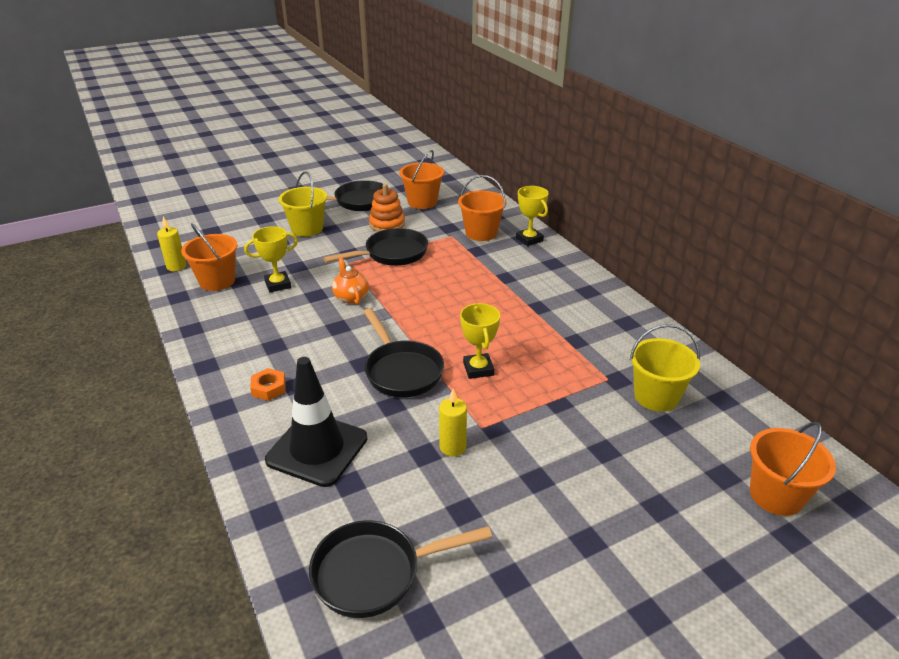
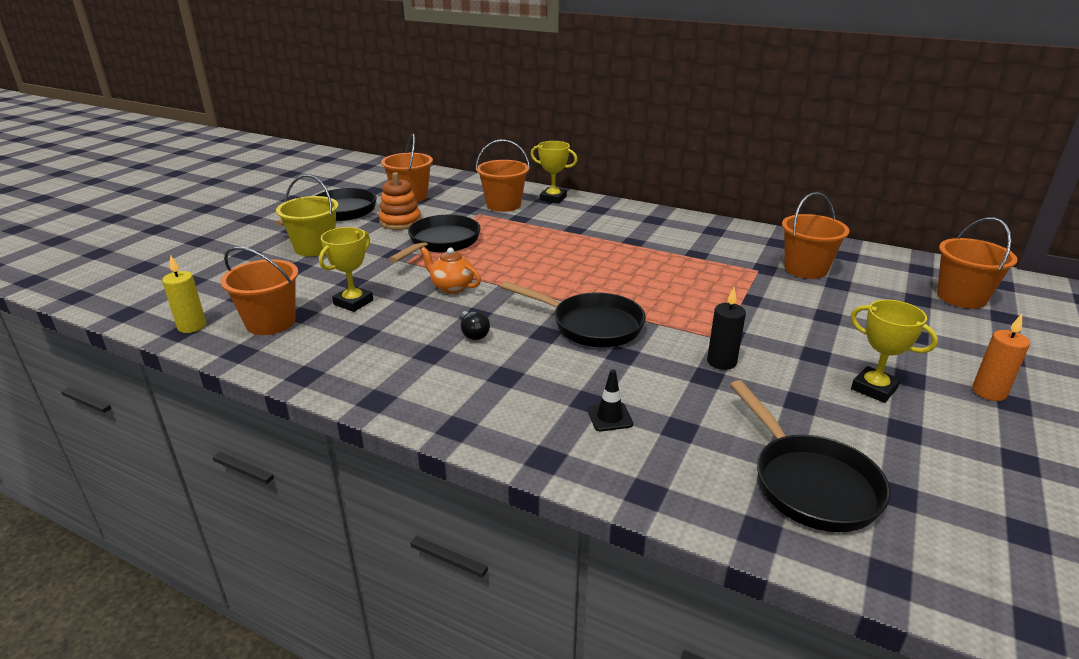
camera: 35 degrees left, 5 degrees down
orange nut [250,368,286,401] -> none
black traffic cone [265,357,367,487] -> black traffic cone [587,370,633,431], size x0.40
black pan [309,520,492,618] -> black pan turned 60 degrees counterclockwise [730,380,891,532]
yellow candle [439,389,467,457] -> black candle [707,287,746,370]
yellow trophy [460,303,500,379] -> yellow trophy moved to [851,300,938,403]
yellow bucket [630,324,700,412] -> orange bucket [782,192,849,279]
none -> black light bulb [460,311,490,340]
none -> orange candle [972,314,1030,401]

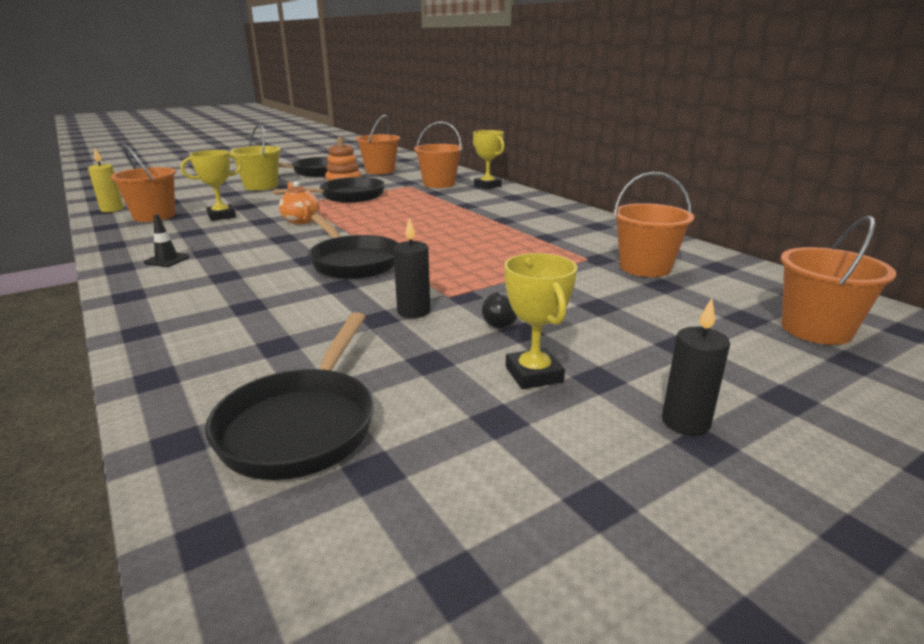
camera: 30 degrees right, 5 degrees down
black light bulb [460,311,490,340] -> black light bulb moved to [482,291,518,329]
black traffic cone [587,370,633,431] -> black traffic cone moved to [144,214,190,267]
orange candle [972,314,1030,401] -> black candle [662,298,730,436]

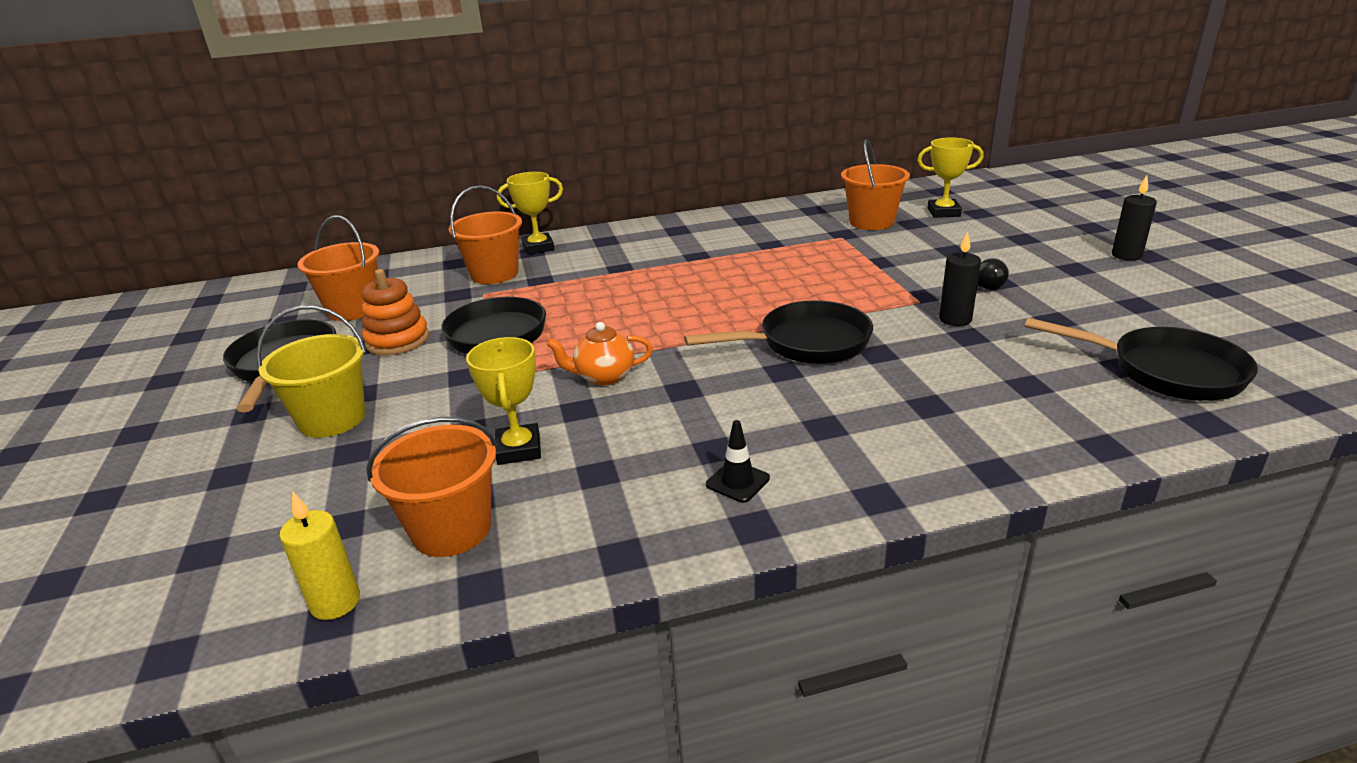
camera: 70 degrees left, 5 degrees up
yellow trophy [505,253,577,389] -> yellow trophy moved to [917,137,984,218]
orange bucket [780,215,896,345] -> none

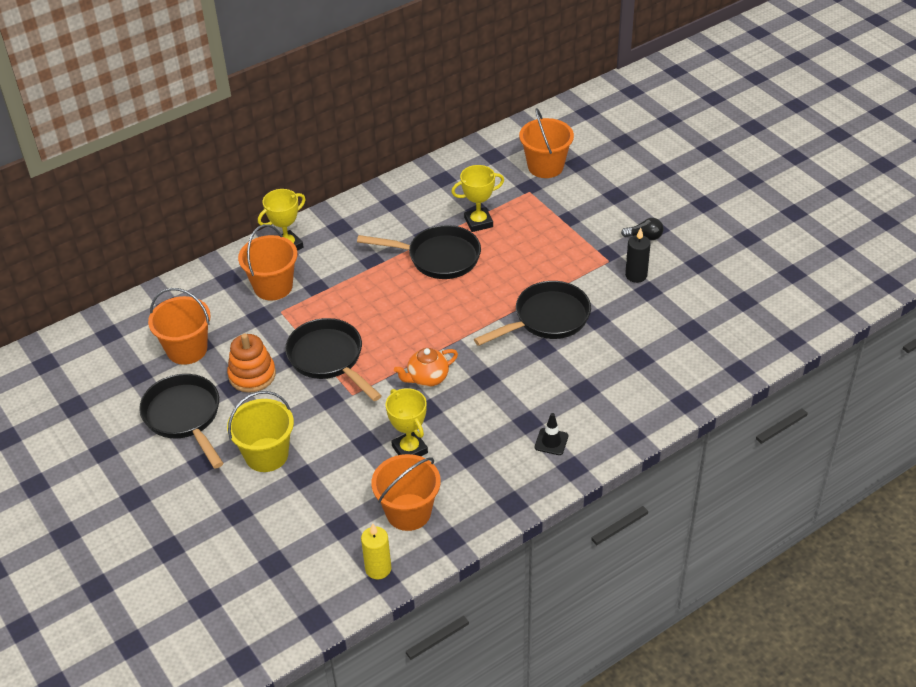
camera: 20 degrees left, 15 degrees up
yellow trophy [917,137,984,218] -> yellow trophy moved to [451,165,504,232]
black pan [1025,318,1258,401] -> black pan moved to [357,225,481,279]
black candle [1112,175,1157,261] -> none

